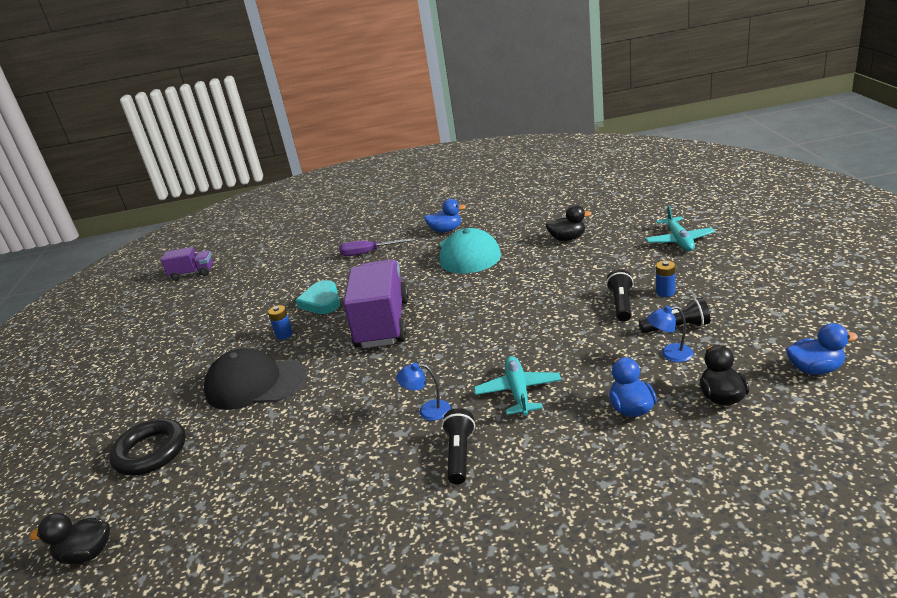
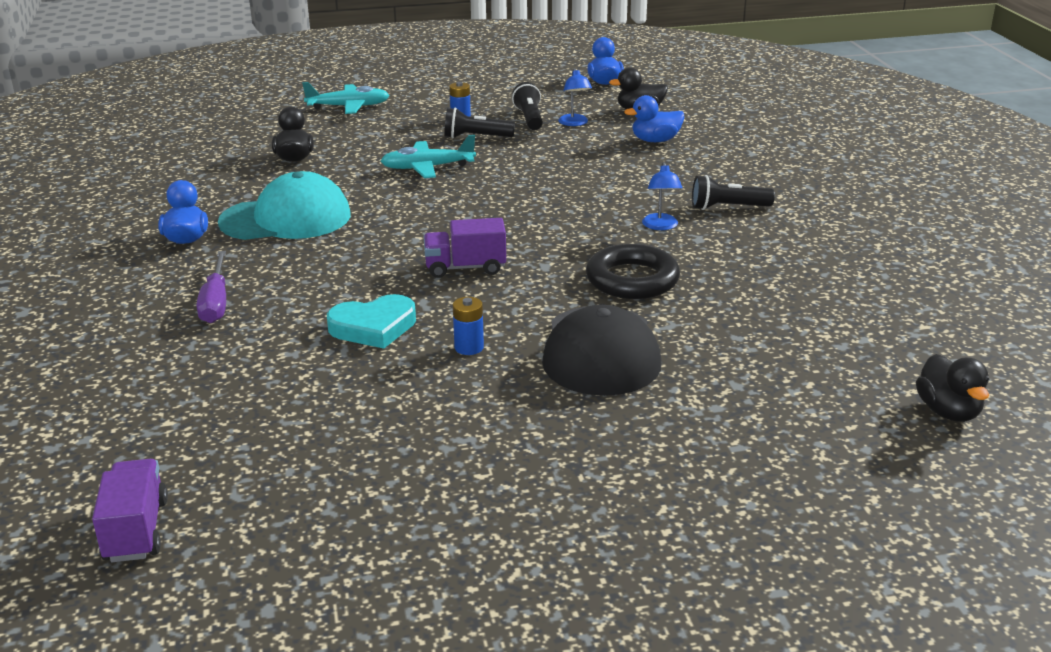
camera: 100 degrees left, 0 degrees up
black ring [109,418,186,475] -> black ring moved to [586,244,680,299]
purple truck [343,259,409,348] -> purple truck [424,218,506,278], size x0.52
turquoise plane [474,356,561,416] -> turquoise plane moved to [381,135,476,178]

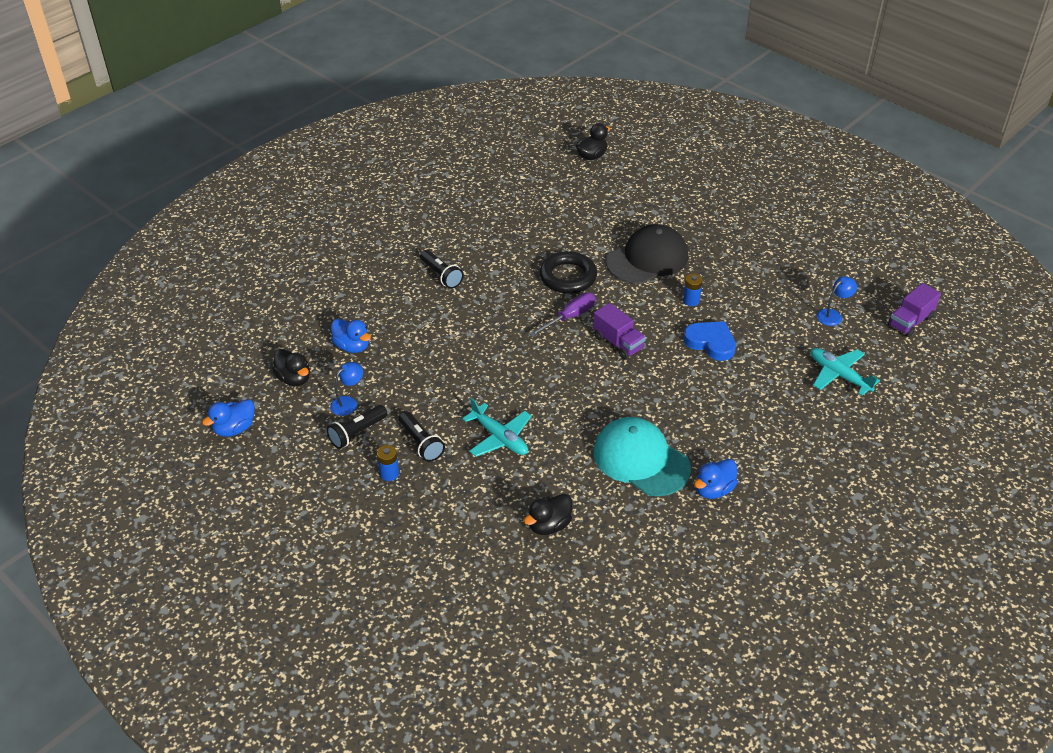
camera: 125 degrees left, 15 degrees up
purple screwdriver [197,251,226,323] -> purple screwdriver moved to [530,292,596,337]
turquoise plane [302,82,390,114] -> turquoise plane moved to [810,348,880,396]
turquoise heart [327,294,416,349] -> blue heart [683,321,736,361]
blue lamp [642,162,683,230] -> blue lamp moved to [817,276,857,326]

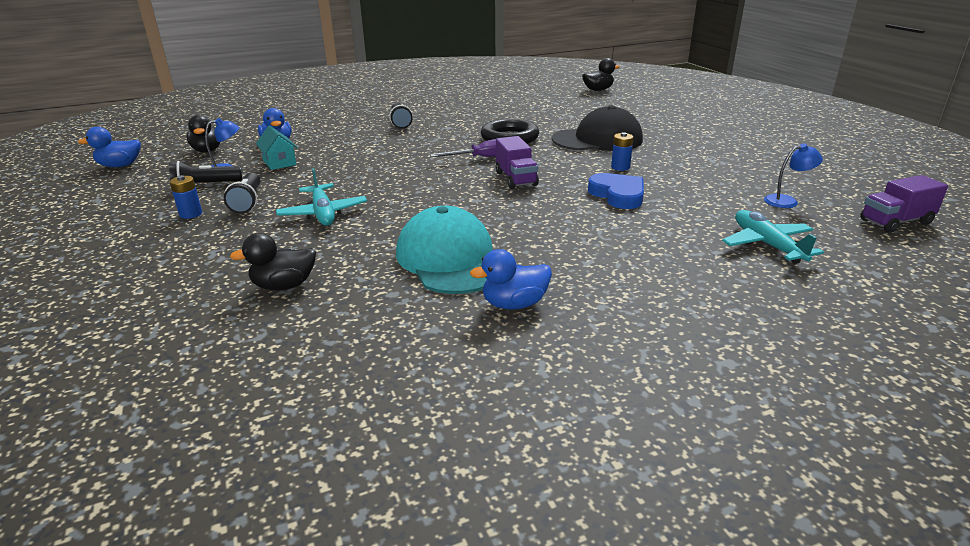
camera: 25 degrees right, 15 degrees down
none -> turquoise house [256,125,298,170]

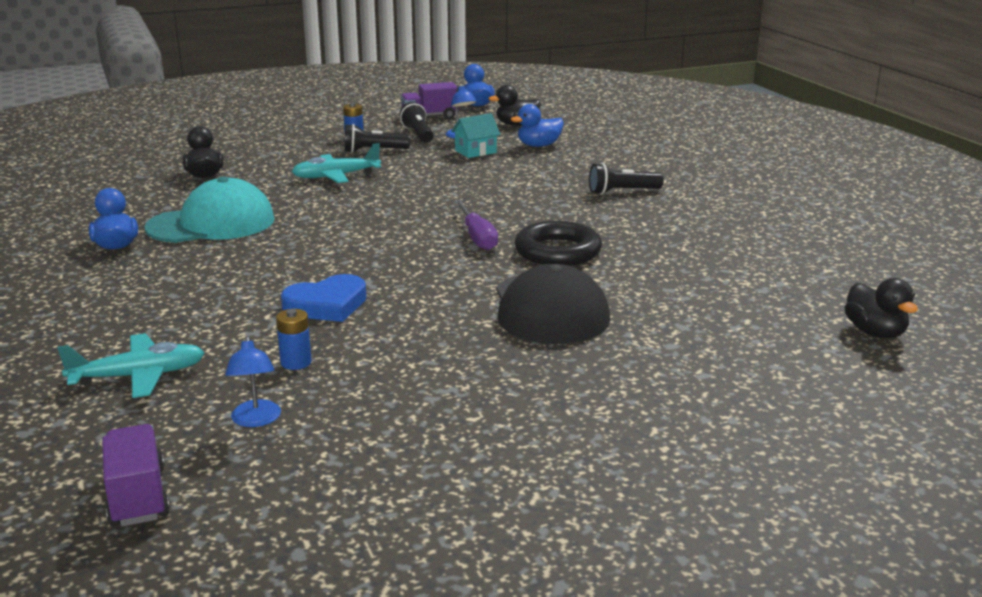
camera: 90 degrees right, 5 degrees down
purple truck [496,136,539,189] -> purple truck moved to [401,82,457,119]
blue battery [611,132,633,171] -> blue battery moved to [276,309,312,370]

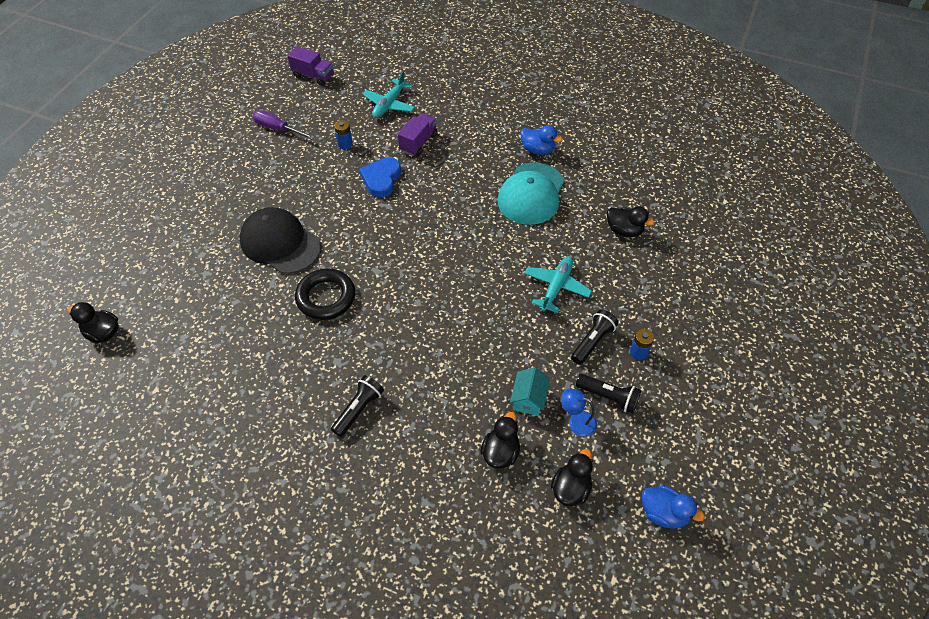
camera: 135 degrees right, 30 degrees up
blue lamp [225,336,281,427] -> none
purple truck [401,82,457,119] -> purple truck moved to [398,114,438,156]
purple screwdriver [454,200,498,251] -> purple screwdriver moved to [253,110,315,139]
blue duck [511,104,564,147] -> black duck [480,412,520,469]

